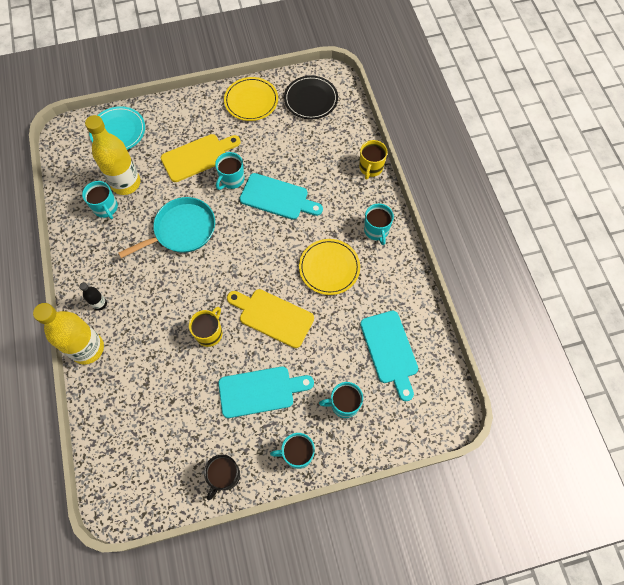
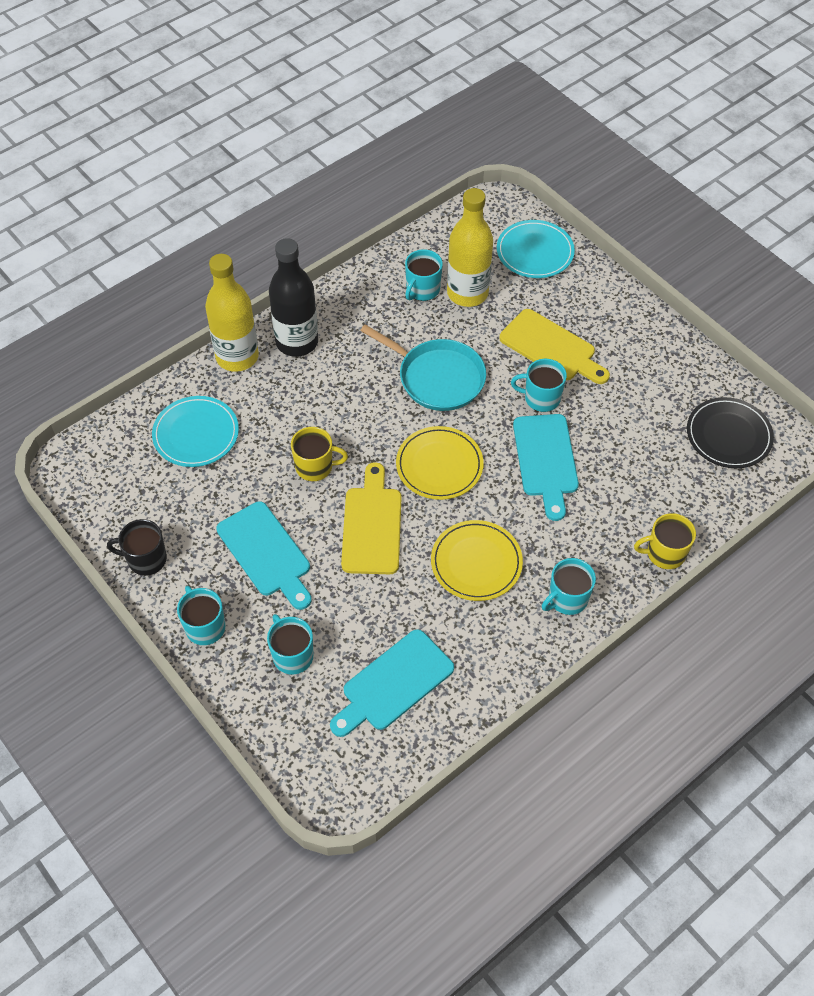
camera: 65 degrees right, 10 degrees down
black bottle [79,282,107,311] -> black bottle [269,238,318,357], size x2.22
yellow plate [224,77,278,121] -> yellow plate moved to [396,426,484,500]
none -> turquoise plate [152,396,239,467]

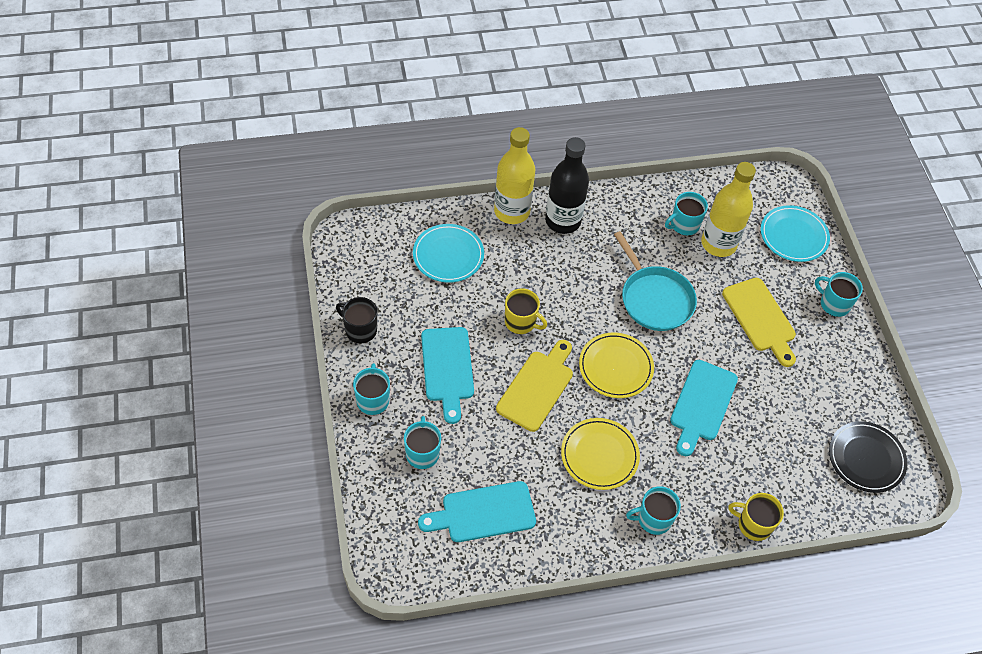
camera: 25 degrees right, 0 degrees up
turquoise mug [511,359,567,412] -> turquoise mug moved to [815,272,863,317]

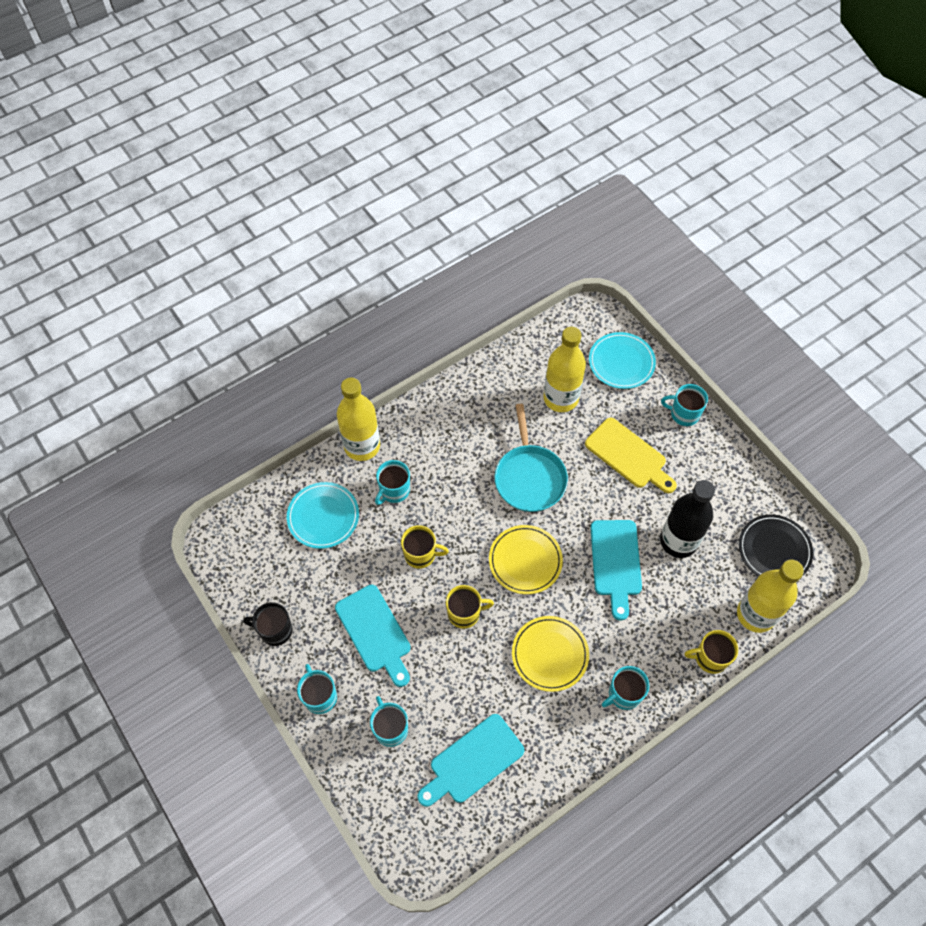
camera: 20 degrees left, 5 degrees up
yellow cutting board [496,340,573,432] -> yellow mug [446,585,494,629]
black bottle [545,137,589,234] -> black bottle moved to [660,480,715,558]
turquoise pan [614,231,697,331] -> turquoise pan turned 45 degrees clockwise [494,404,568,512]
turquoise mug [665,192,708,236] -> turquoise mug moved to [375,460,410,505]
none -> yellow bottle [737,560,804,633]

